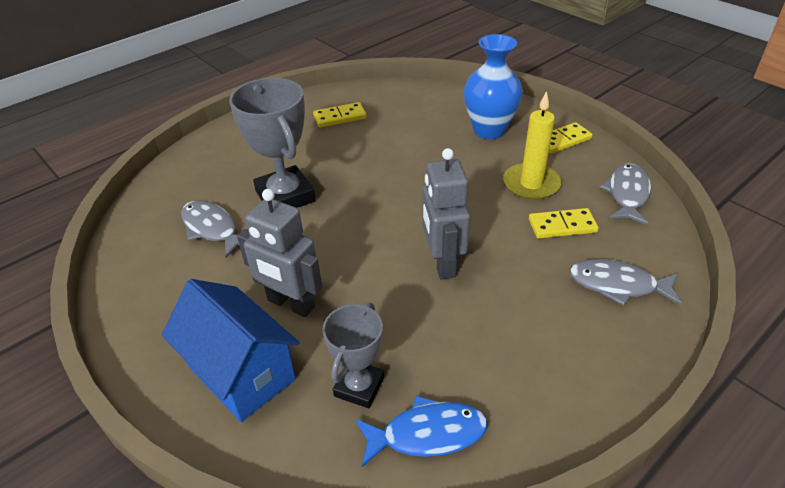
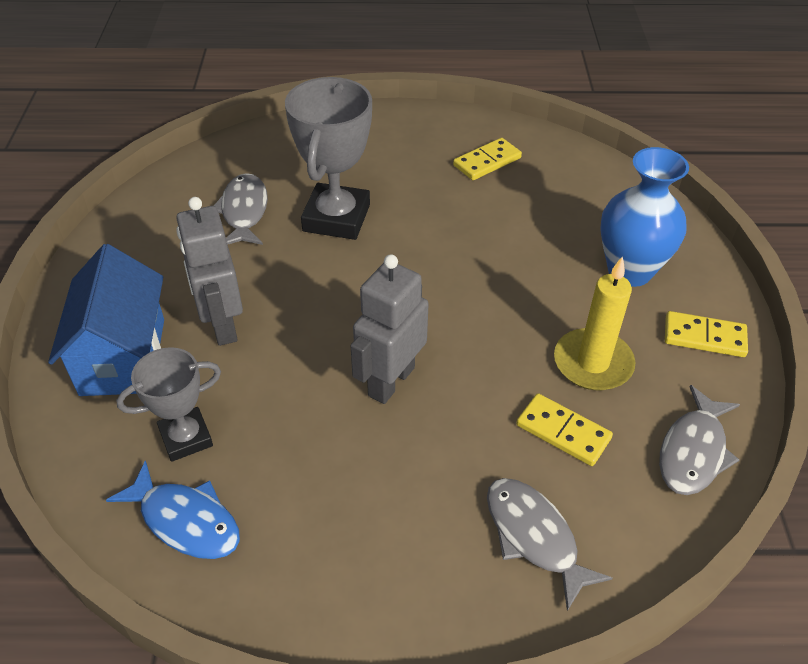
camera: 40 degrees right, 5 degrees up
yellow domino [313,102,367,128] -> yellow domino turned 60 degrees counterclockwise [453,138,522,180]
grey fish [600,163,651,225] -> grey fish turned 150 degrees clockwise [659,385,740,495]

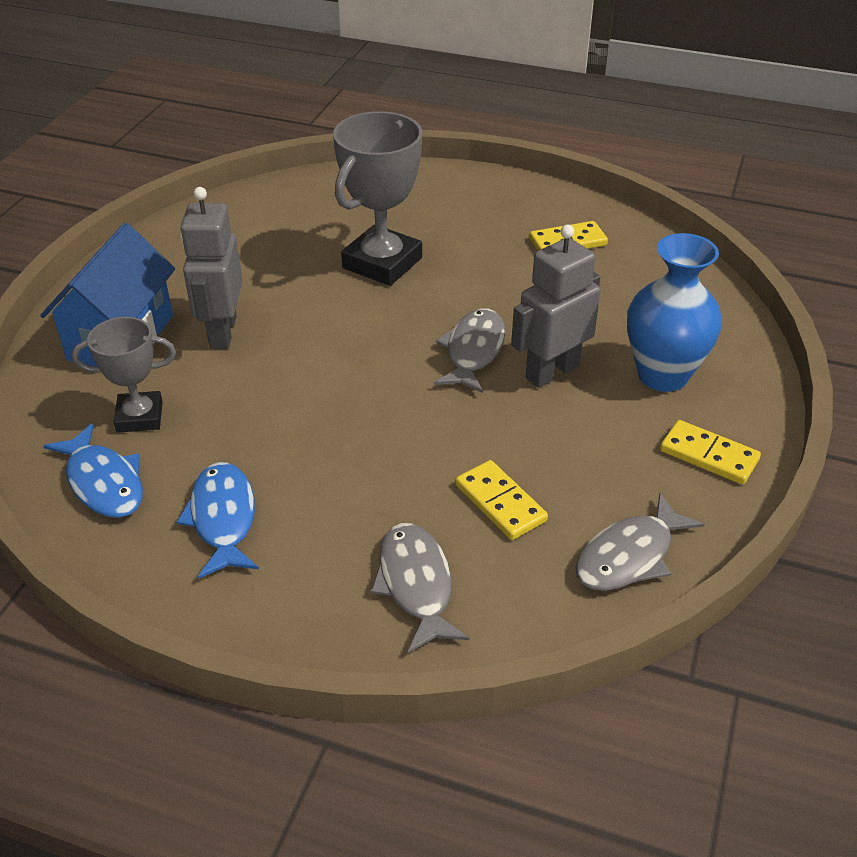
camera: 20 degrees right, 5 degrees down
grey fish [214,173,268,245] -> grey fish moved to [434,309,505,393]
grey robot [351,254,429,404] -> grey robot moved to [511,224,601,388]
yellow candle [554,256,635,390] -> none
none -> blue fish [176,462,259,579]

